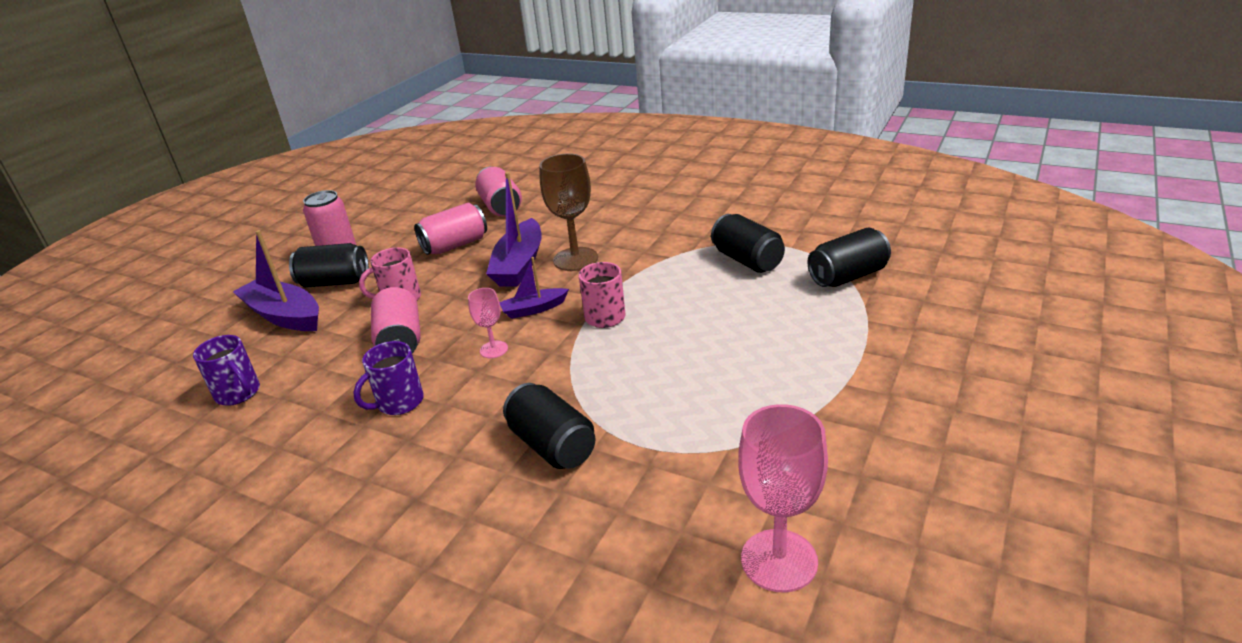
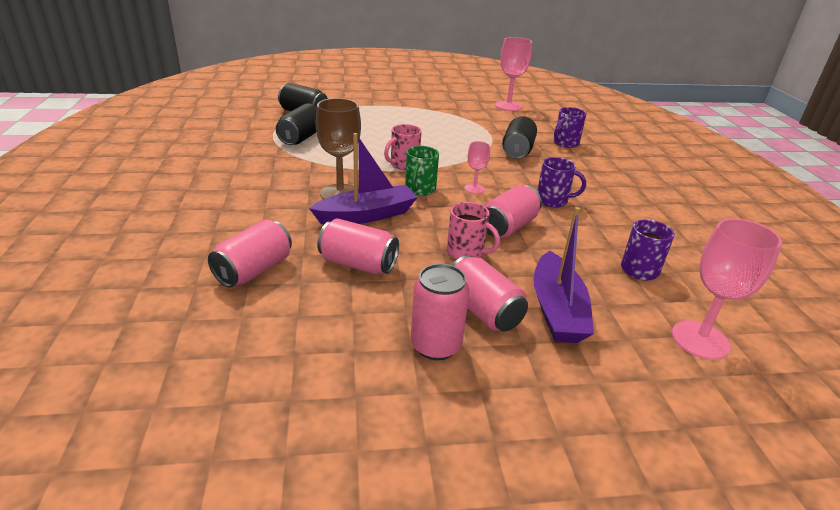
camera: 130 degrees left, 0 degrees up
black can [289,243,369,288] -> pink can [452,255,528,331]
purple boat [499,257,569,319] -> green mug [405,146,439,196]
none -> purple mug [554,107,586,148]
none -> pink goblet [672,218,782,360]

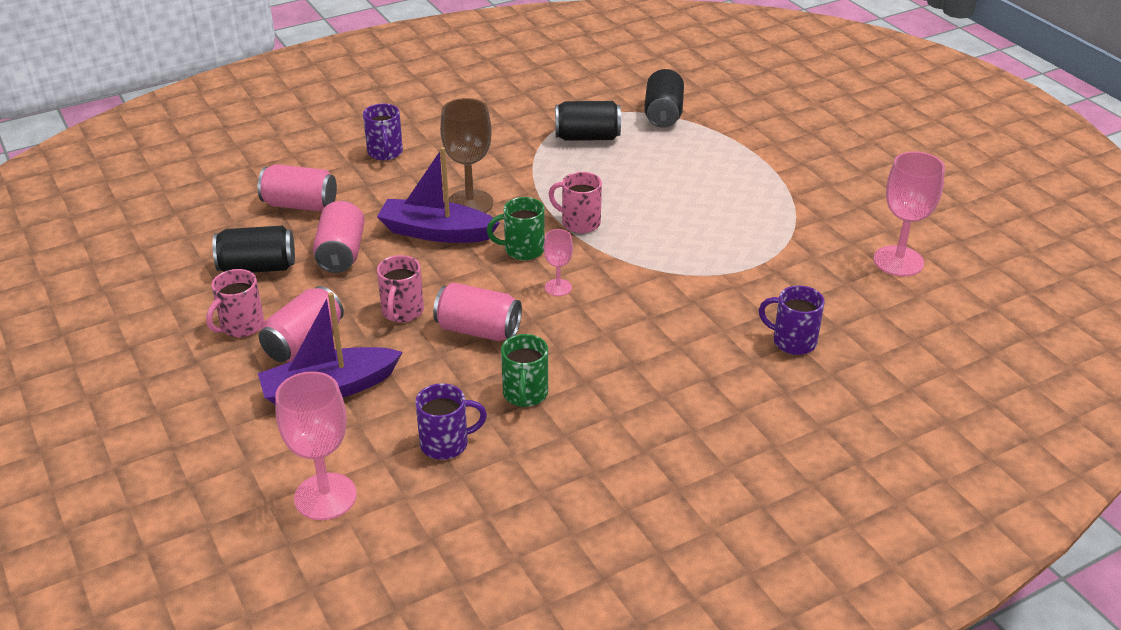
camera: 70 degrees right, 5 degrees up
purple boat [309,133,418,224] -> purple boat turned 150 degrees clockwise [377,147,499,243]
pink can [411,264,469,360] -> pink mug [206,269,264,337]
black can [502,116,537,159] -> black can moved to [213,225,295,273]
purple mug [537,157,586,207] -> purple mug moved to [363,103,403,160]
none -> green mug [501,334,548,407]

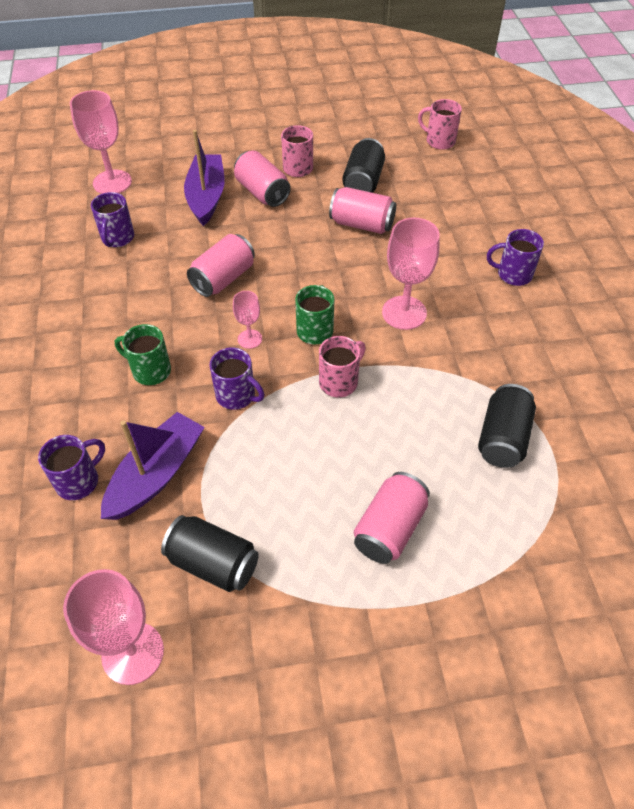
camera: 110 degrees right, 15 degrees up
pink can [258,164,337,212] -> pink can moved to [354,472,430,564]
purple boat [377,147,499,243] -> purple boat moved to [101,412,205,520]
pink mug [377,255,424,323] -> pink mug moved to [418,99,462,150]
brown goblet [440,98,493,213] -> pink goblet [382,218,440,330]
green mug [501,334,548,407] -> green mug moved to [115,324,171,385]
black can [644,69,684,128] -> black can moved to [161,515,259,592]
none -> purple mug [209,348,265,410]

